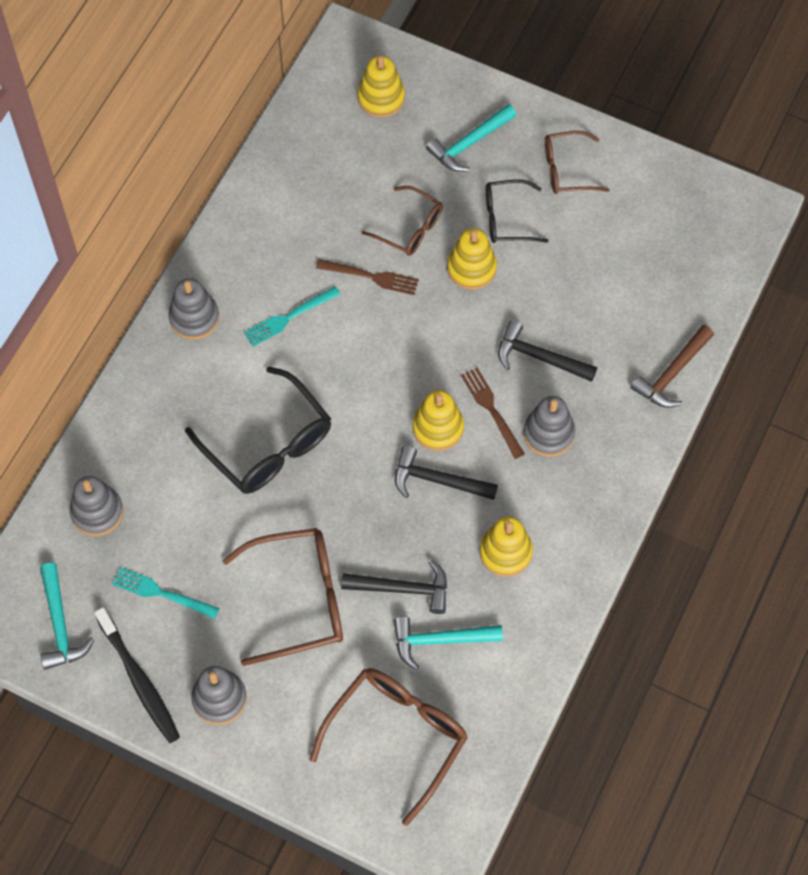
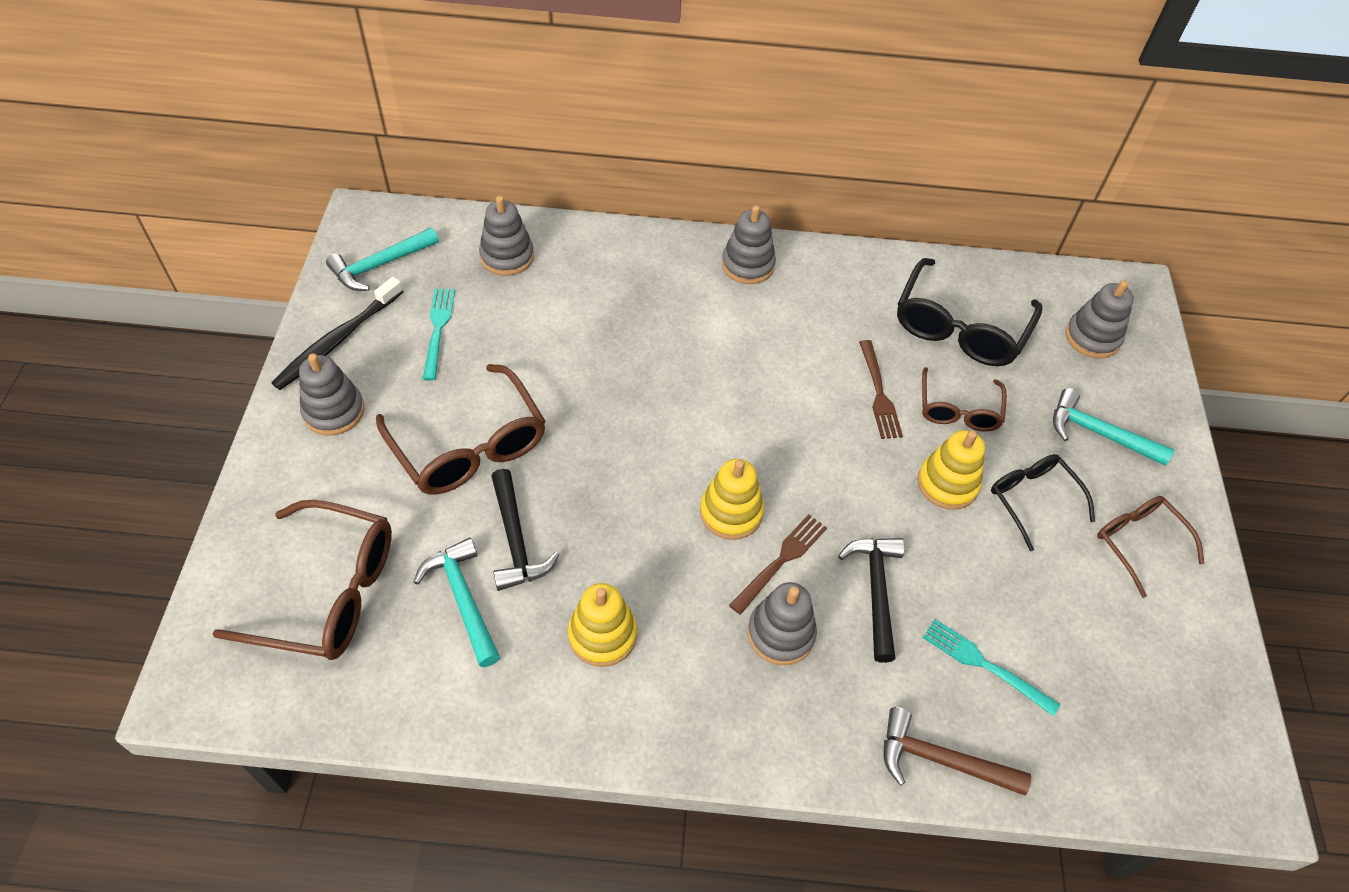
camera: 65 degrees right, 10 degrees down
black glasses [185,366,331,494] -> black glasses moved to [897,258,1043,366]
turquoise fork [244,286,341,347] -> turquoise fork moved to [922,619,1060,716]
yellow stacking toy [357,55,405,118] -> grey stacking toy [1065,280,1134,359]
black hammer [395,446,498,500] -> none

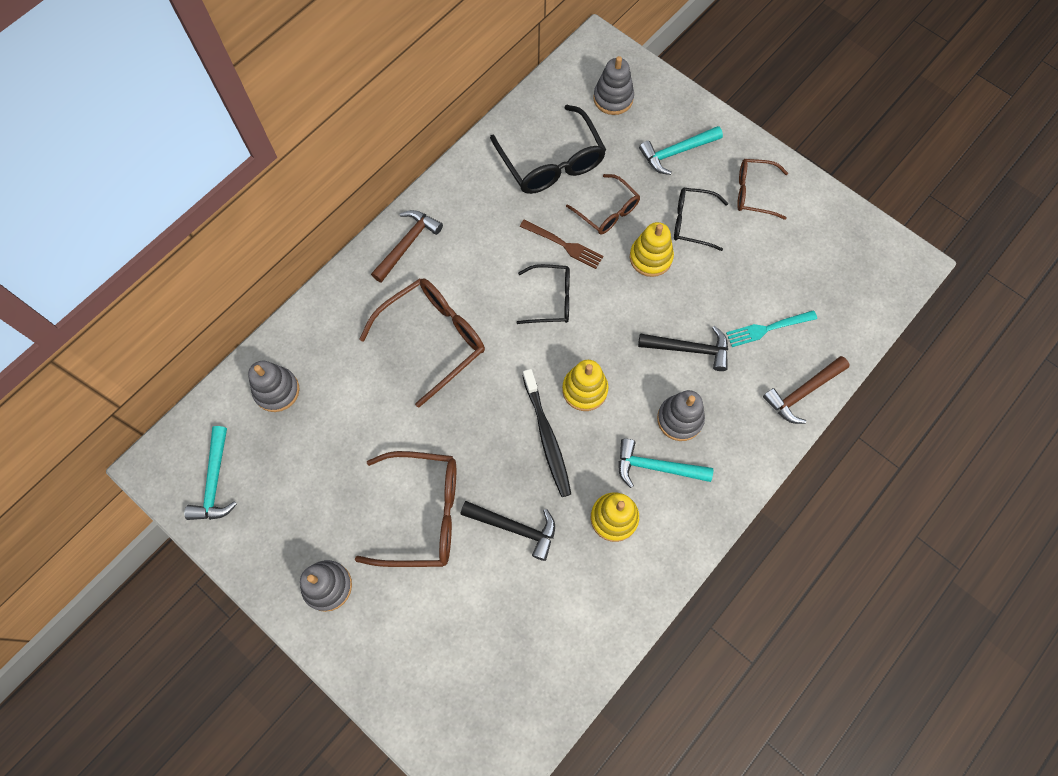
camera: 50 degrees left, 15 degrees up
brown glasses [212,500,392,660] -> brown glasses moved to [359,278,485,408]
black toothbrush [271,277,403,390] -> black toothbrush moved to [523,369,571,497]
turquoise hammer [414,538,500,667] -> turquoise hammer moved to [618,439,713,488]
turquoise fork [423,289,455,381] -> none
grey stacking toy [722,205,776,284] -> brown hammer [371,210,443,283]
brown fork [729,514,827,615] -> none
black hammer [838,538,905,663] -> black hammer turned 150 degrees clockwise [638,326,728,371]
none -> black glasses [517,264,570,324]

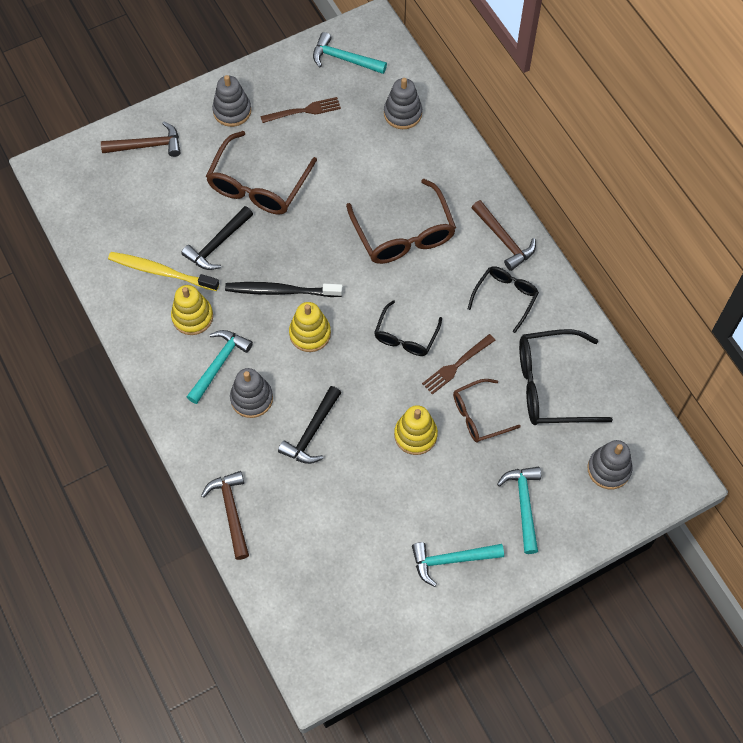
camera: 110 degrees right, 5 degrees down
black glasses [674,188,728,251] -> black glasses moved to [468,266,539,333]
turquoise fork [726,310,817,347] -> none
brown glasses [737,159,788,220] -> turquoise hammer [412,542,504,587]
none -> brown hammer [101,122,181,157]
none -> yellow toothbrush [108,252,219,291]
none -> brown fork [261,97,341,123]

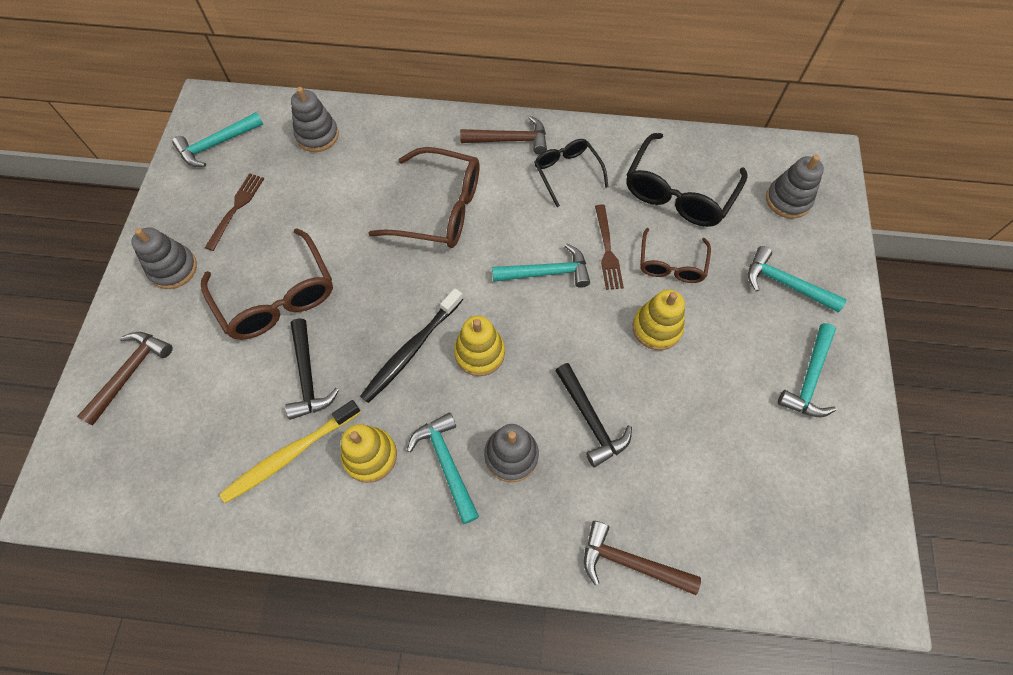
camera: 55 degrees left, 0 degrees up
black glasses [374,300,442,356] -> turquoise hammer [492,243,590,288]

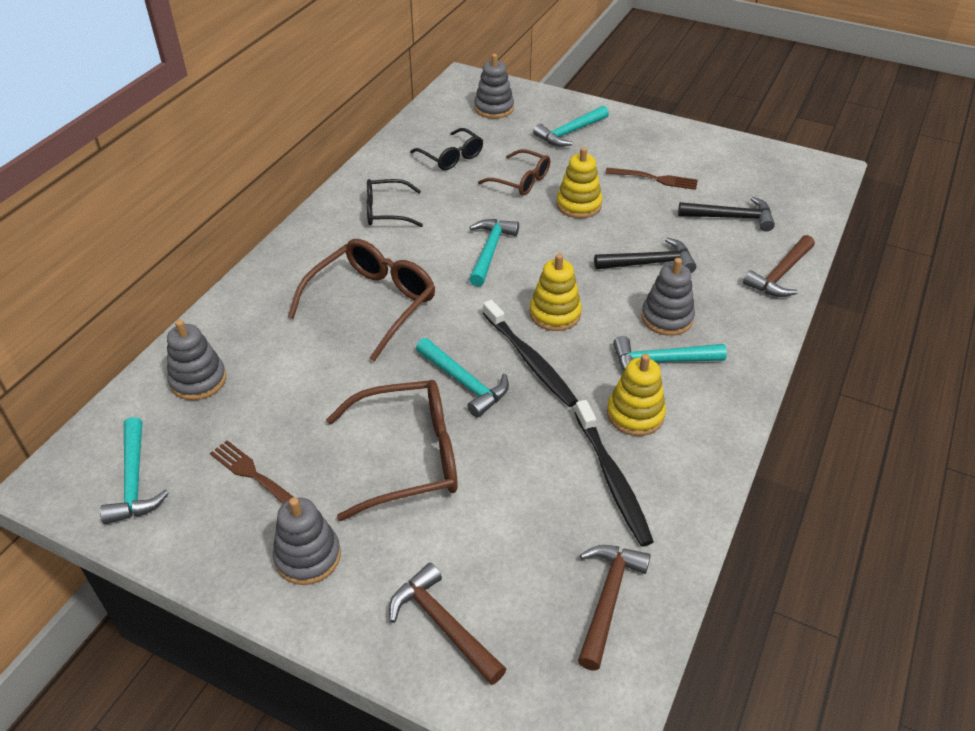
camera: 70 degrees left, 20 degrees down
yellow toothbrush [219,400,361,503] -> black toothbrush [574,400,654,546]
black hammer [285,318,339,420] -> black hammer moved to [678,197,775,232]
brown hammer [460,116,547,155] -> brown hammer moved to [578,545,651,670]
brown fork [595,205,624,290] -> brown fork moved to [605,168,698,190]
black glasses [626,133,748,227] -> black glasses [410,128,483,170], size x0.60
turquoise hammer [778,323,836,417] -> turquoise hammer moved to [416,338,509,418]

